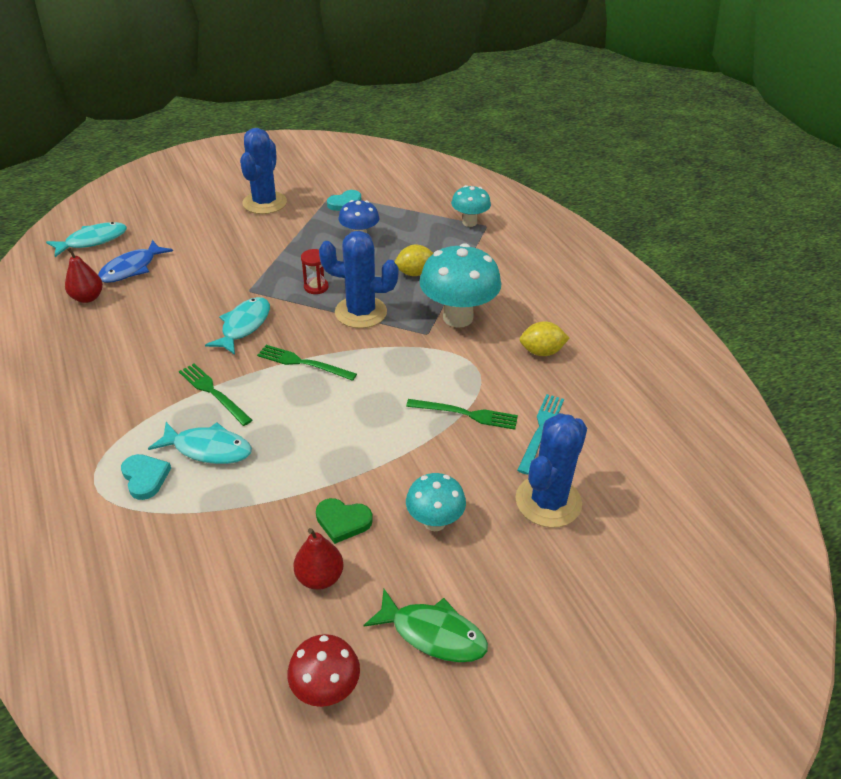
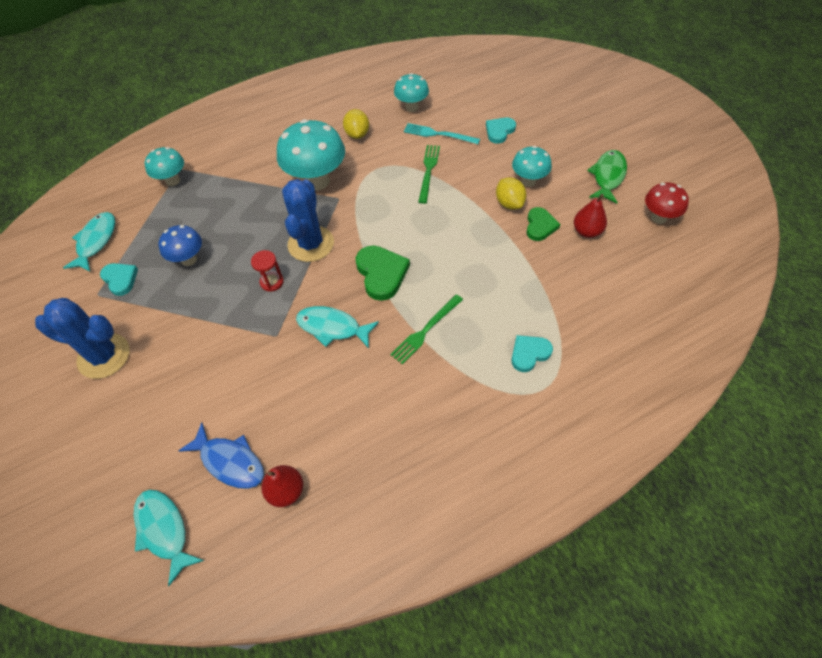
camera: 90 degrees left, 15 degrees up
turquoise fish [148,422,252,464] -> turquoise fish moved to [63,212,115,272]
green fork [257,345,357,381] -> green heart [356,245,410,301]
yellow lemon [395,244,434,276] -> yellow lemon moved to [496,178,527,210]
blue cactus [515,413,587,528] -> turquoise heart [486,117,516,144]
none -> turquoise mushroom [394,73,429,112]

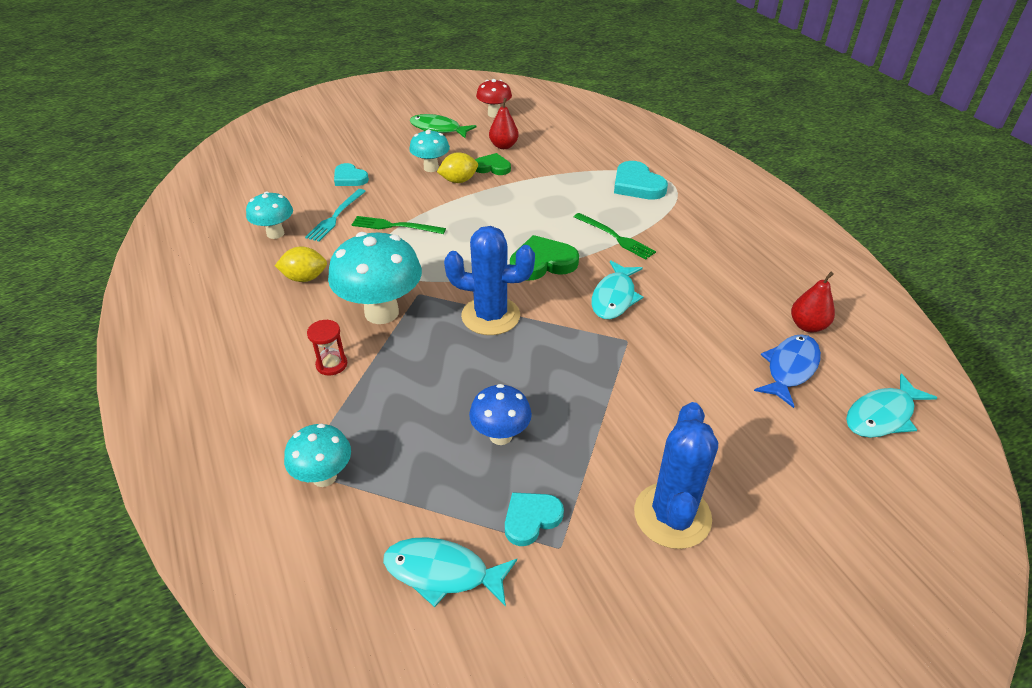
camera: 90 degrees left, 15 degrees down
red hourglass [251,250,284,292] -> red hourglass moved to [307,320,347,376]
turquoise heart [511,335,553,372] -> turquoise heart [614,161,668,200], size x1.53

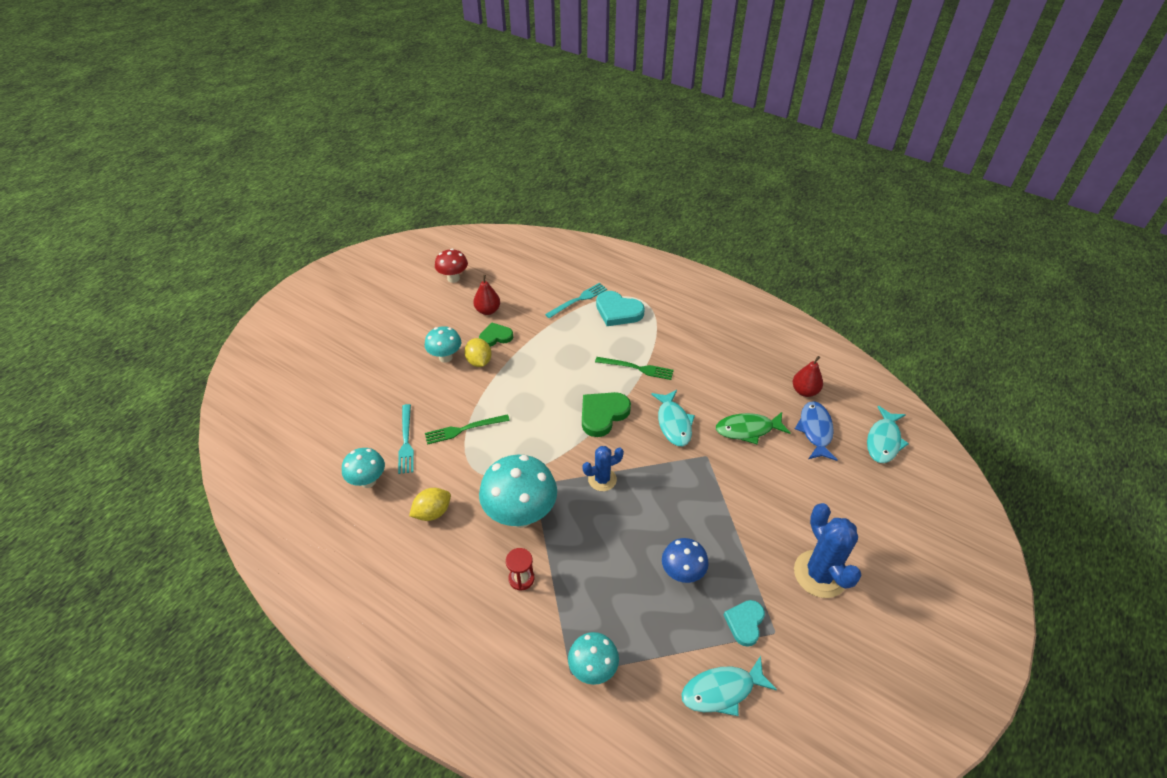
camera: 30 degrees left, 5 degrees up
turquoise heart [334,163,369,186] -> none
green fish [410,114,477,138] -> green fish moved to [716,412,791,444]
yellow lemon [437,152,478,183] -> yellow lemon turned 60 degrees counterclockwise [464,338,492,367]
blue cactus [444,226,535,335] -> blue cactus [582,446,624,491], size x0.60
none -> turquoise fork [545,283,607,318]

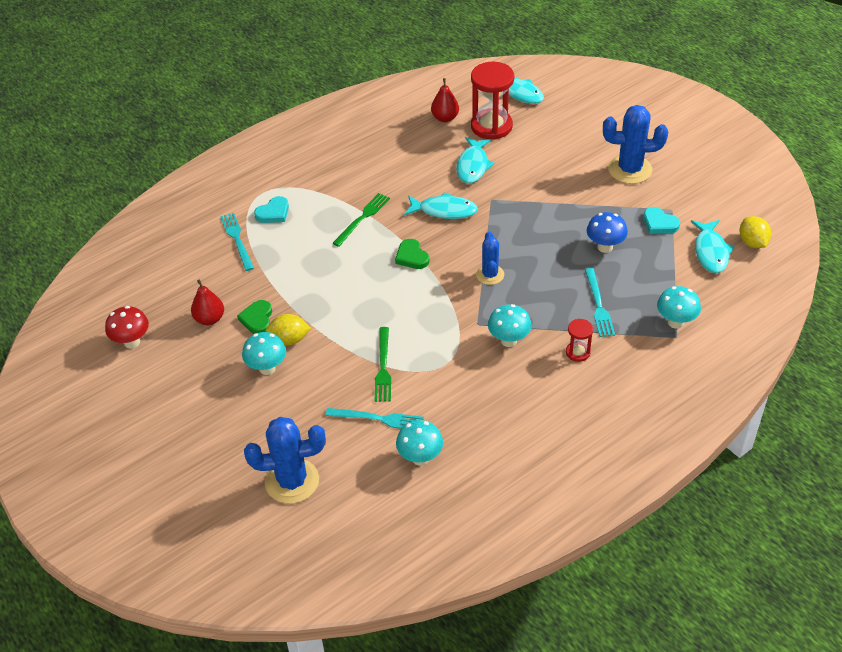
camera: 70 degrees left, 0 degrees up
yellow lemon [409,488,451,521] -> yellow lemon moved to [740,216,771,248]
turquoise mushroom [479,455,557,528] -> turquoise mushroom [488,304,532,347], size x0.57
green heart [582,392,631,437] -> green heart [395,239,429,269], size x0.65
turquoise heart [596,291,645,326] -> turquoise heart [254,196,289,223], size x0.65
green fish [716,412,791,444] -> turquoise fish [456,137,494,184]
blue fish [795,401,838,461] -> red hourglass [471,62,514,140]
none -> blue cactus [244,417,326,504]
none -> turquoise fork [585,268,615,337]

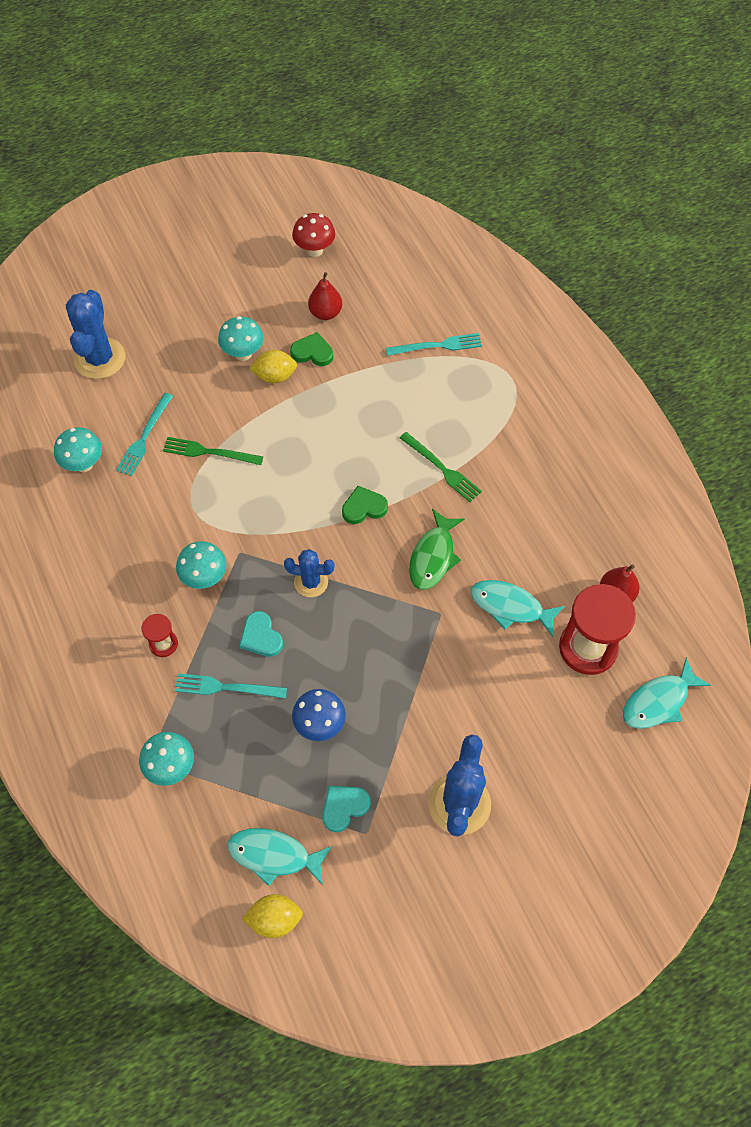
camera: 100 degrees right, 15 degrees up
turquoise heart [254,196,289,223] -> turquoise heart moved to [240,611,283,657]
yellow lemon [266,314,311,345] -> yellow lemon turned 75 degrees clockwise [249,350,297,383]
turquoise fish [404,192,478,219] -> green fish [409,509,464,590]

